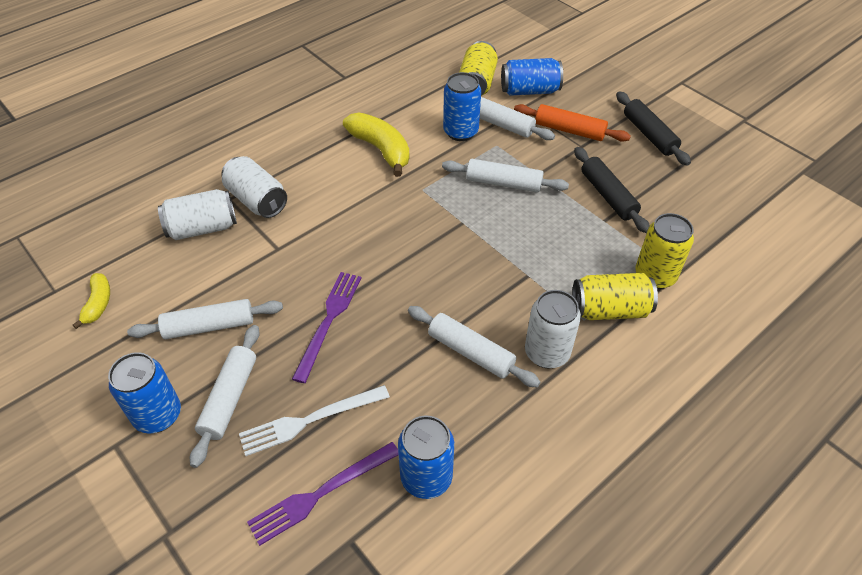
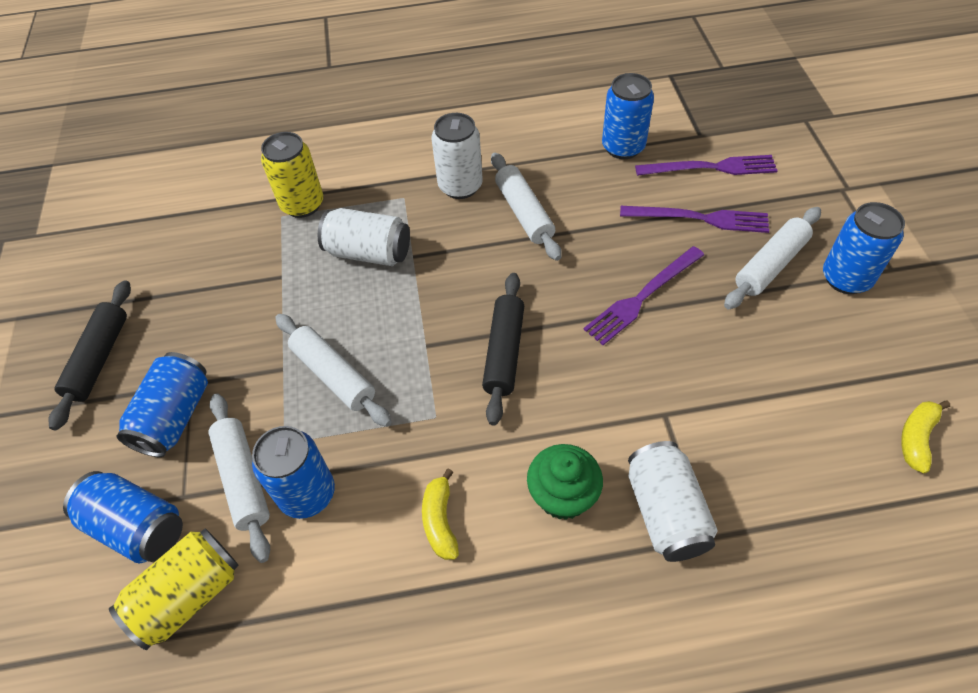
camera: 145 degrees left, 5 degrees up
white rolling pin [127,299,283,339] -> none
white can [158,189,237,240] -> white can moved to [318,208,410,266]
white fork [239,385,390,456] -> purple fork [620,206,769,233]
yellow banana [343,113,410,177] -> yellow banana [422,468,459,560], size x0.56
orange rolling pin [514,104,631,142] -> blue can [116,352,208,457]
yellow can [572,273,658,320] -> none
black rolling pin [574,147,650,233] -> black rolling pin moved to [482,273,524,425]
none -> green cupcake [527,444,603,520]

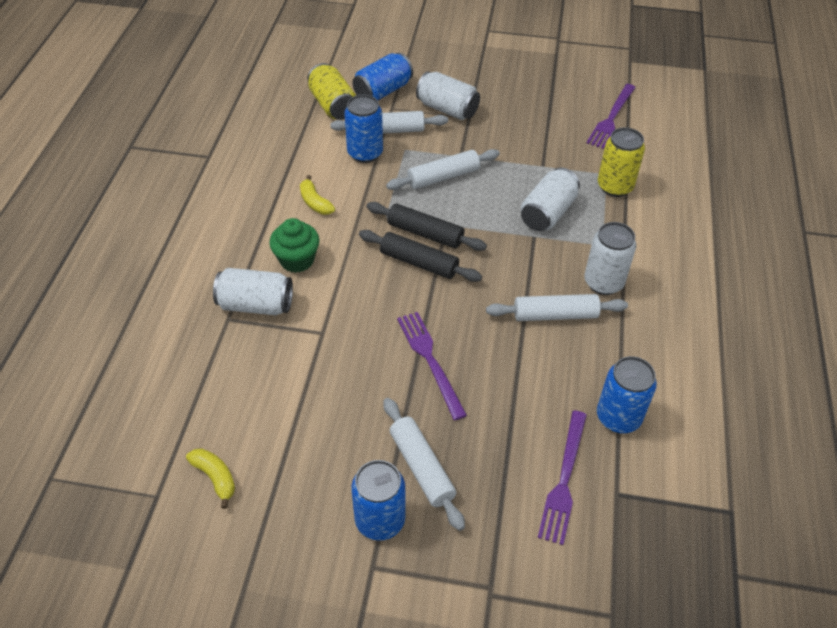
camera: 105 degrees right, 5 degrees down
black rolling pin [48,280,131,431] -> black rolling pin moved to [367,202,487,251]
blue can [116,352,208,457] -> white can [416,71,480,120]
yellow banana [422,468,459,560] -> yellow banana turned 135 degrees counterclockwise [300,175,335,215]
purple fork [620,206,769,233] -> purple fork moved to [587,84,636,149]

